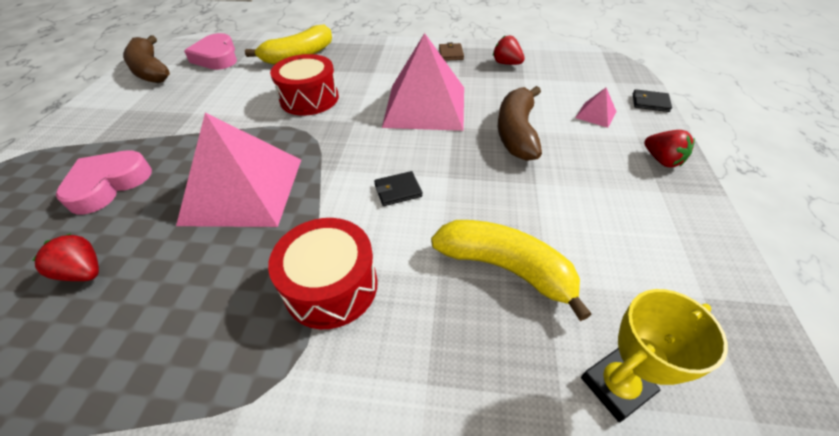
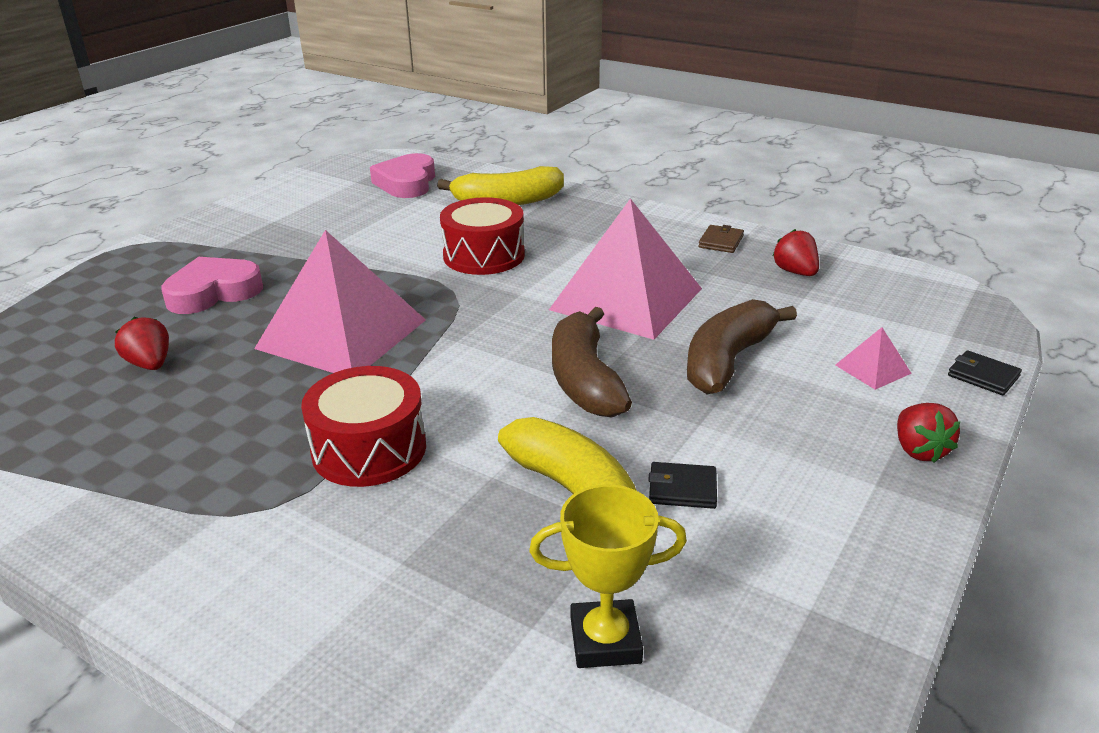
camera: 25 degrees right, 15 degrees down
brown banana [123,36,170,83] -> brown banana moved to [552,307,632,417]
black wallet [374,171,422,206] -> black wallet moved to [648,462,717,509]

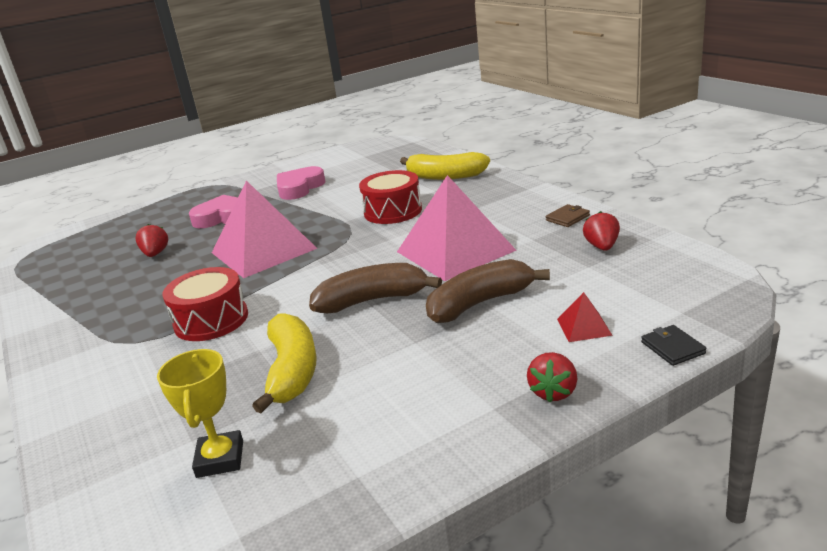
camera: 30 degrees right, 5 degrees down
pink heart [370,153,435,198] -> pink heart moved to [277,166,325,200]
yellow trophy [529,484,687,668] -> yellow trophy turned 60 degrees clockwise [157,349,243,478]
brown banana [552,307,632,417] -> brown banana turned 60 degrees clockwise [309,263,442,313]
black wallet [648,462,717,509] -> none
pink pyramid [835,327,912,390] -> red pyramid [557,292,613,342]

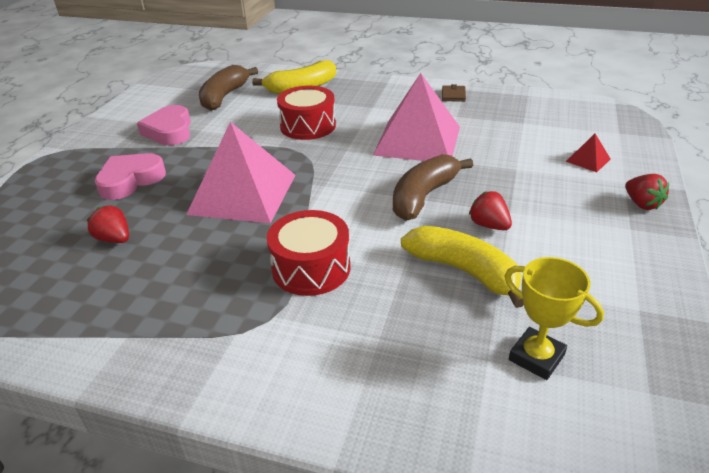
camera: 45 degrees left, 10 degrees up
brown banana [426,259,550,323] -> brown banana moved to [199,65,258,111]
red strawberry [583,211,620,251] -> red strawberry moved to [469,191,512,230]
black wallet [641,325,706,366] -> none

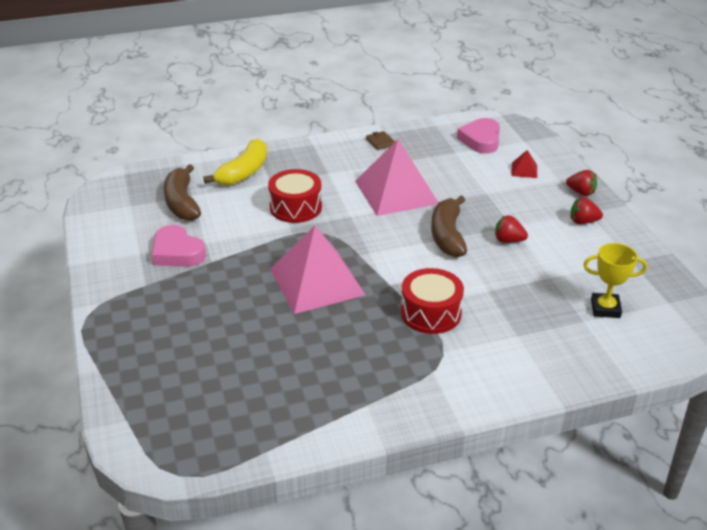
camera: 35 degrees left, 0 degrees up
red strawberry [87,206,129,243] -> red strawberry moved to [571,197,603,224]
pink heart [94,153,166,200] -> pink heart moved to [457,118,500,154]
yellow banana [401,226,524,308] -> none

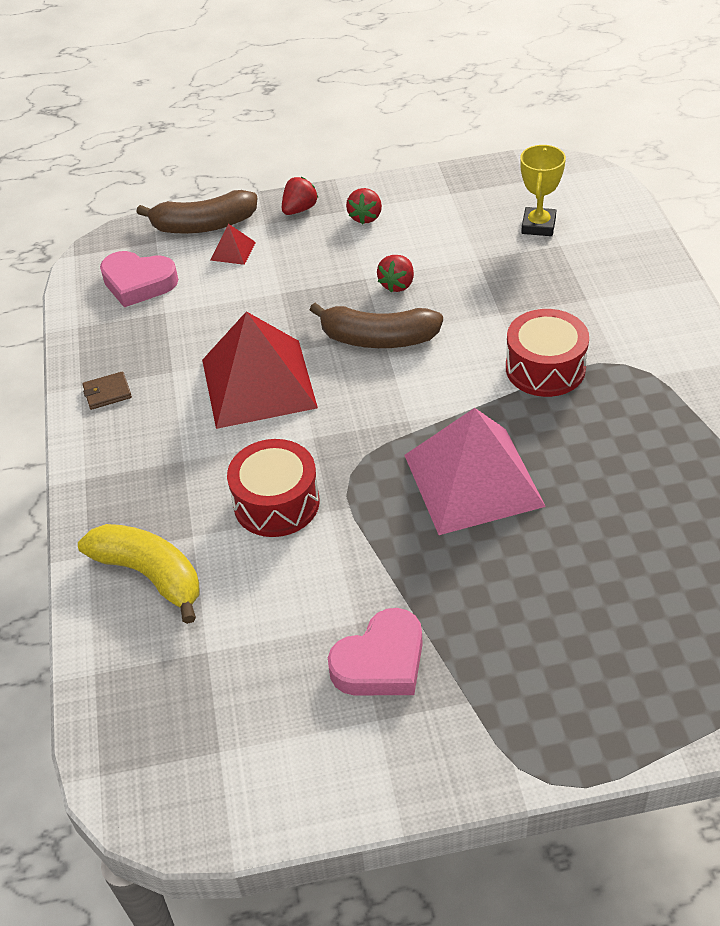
camera: 80 degrees left, 10 degrees up
brown banana [164,164,201,221] -> brown banana moved to [137,190,257,234]
pink pyramid [355,139,439,216] -> red pyramid [202,311,318,429]

